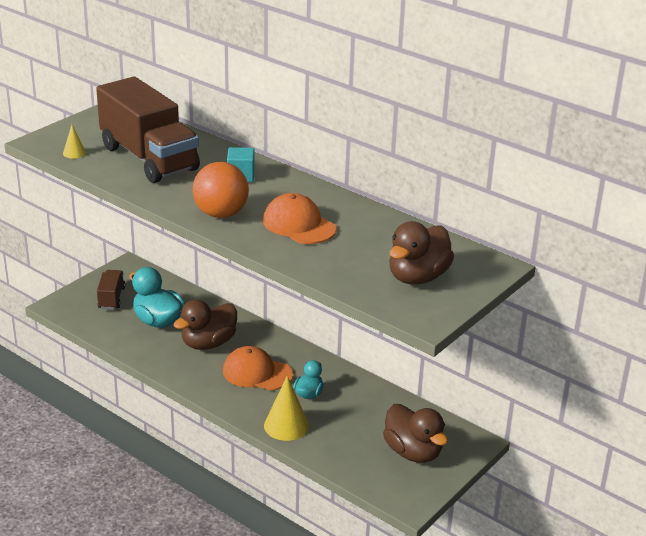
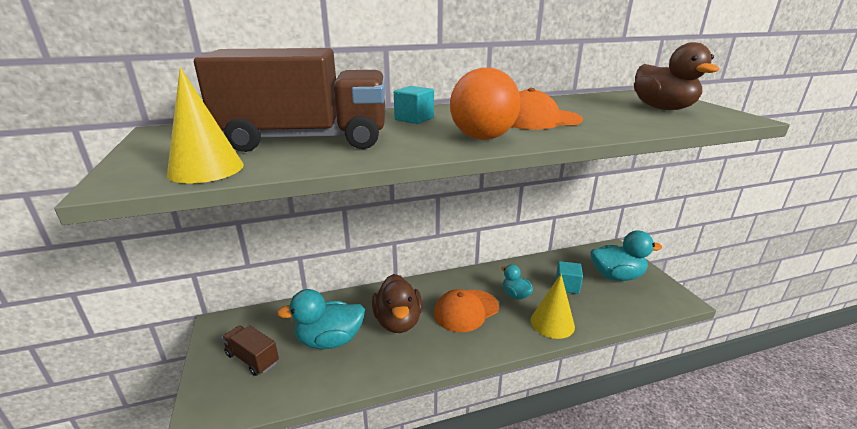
camera: 55 degrees left, 5 degrees down
yellow cone [63,125,86,158] -> yellow cone [167,67,244,184], size x1.91
brown duck [383,404,448,463] -> turquoise duck [591,230,662,281]
none -> turquoise cube [555,261,583,294]

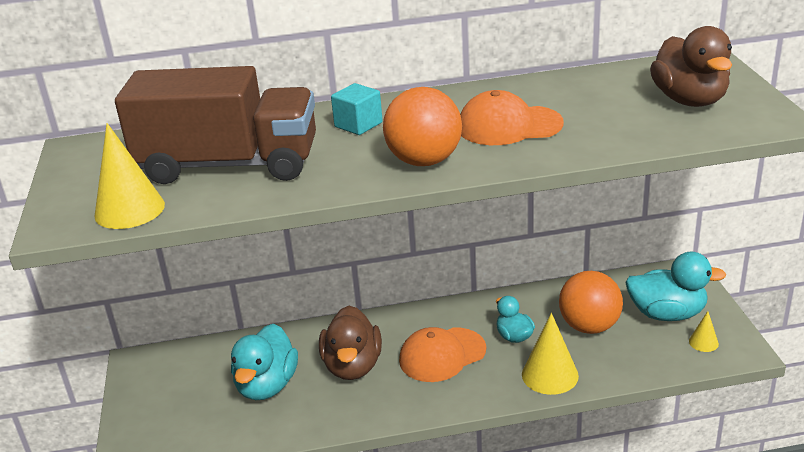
camera: 10 degrees right, 5 degrees up
brown truck [222,325,279,376] -> none
turquoise duck [277,289,365,349] -> turquoise duck turned 75 degrees counterclockwise [231,324,298,400]
turquoise cube [555,261,583,294] -> orange ball [559,271,623,334]
none -> yellow cone [689,311,719,352]

